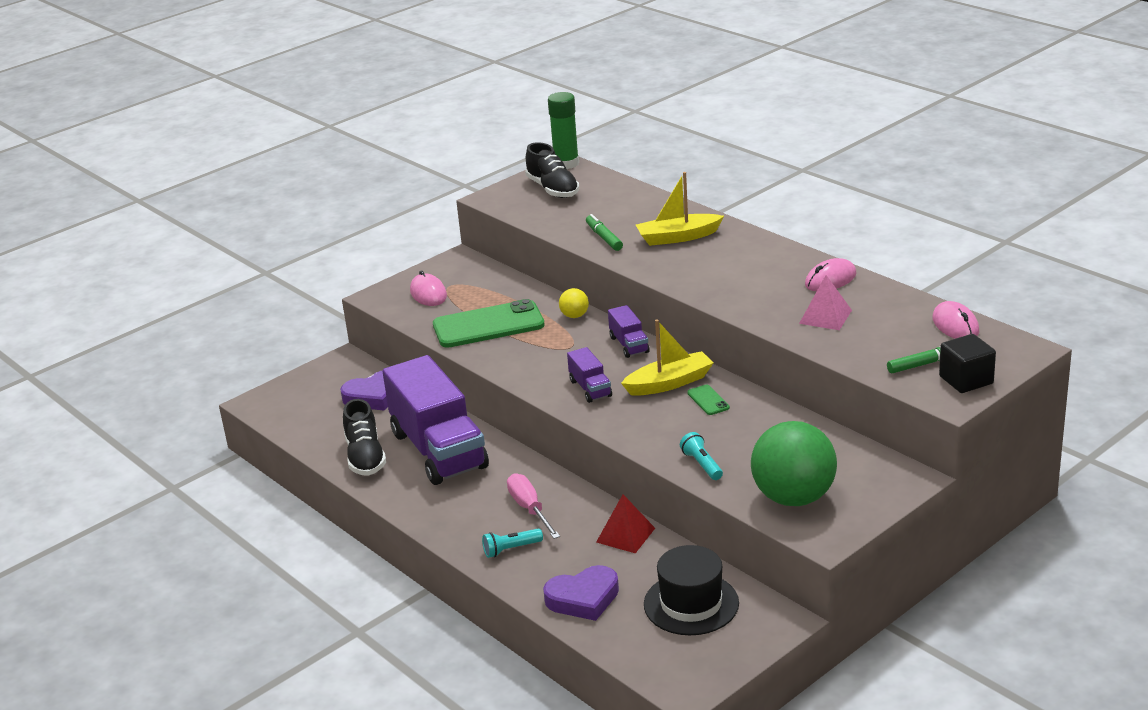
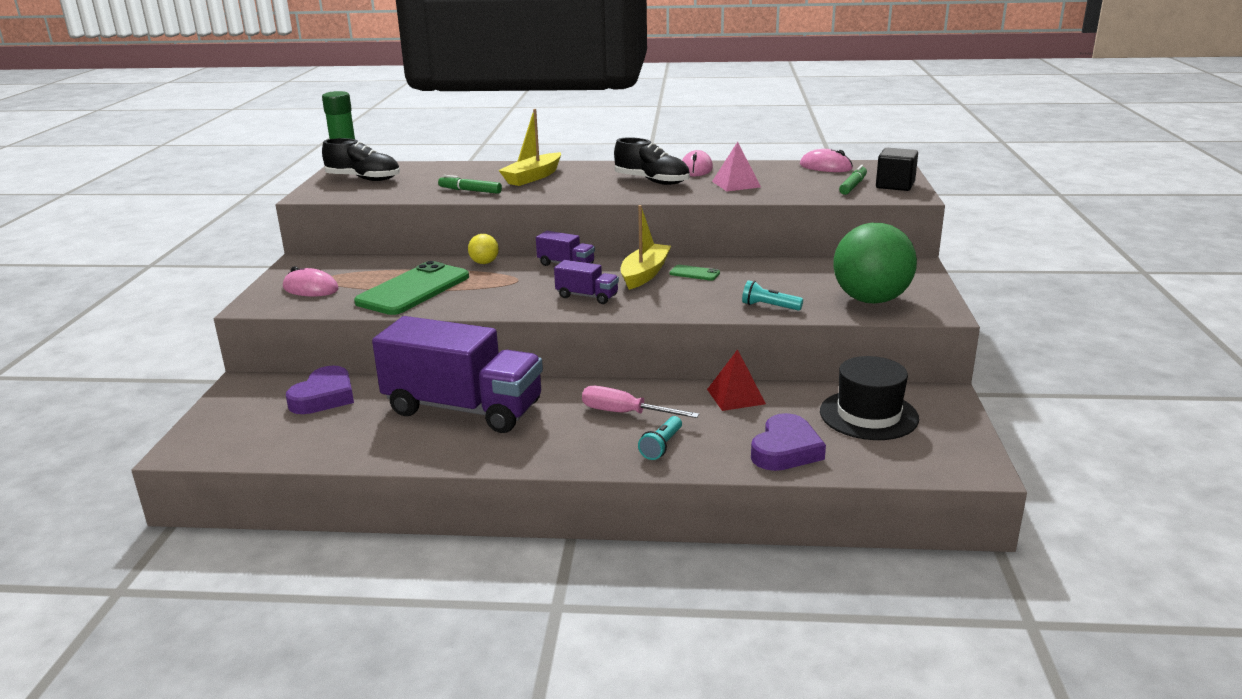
camera: 45 degrees left, 5 degrees down
black shoe [343,399,386,476] -> black shoe moved to [614,137,690,185]

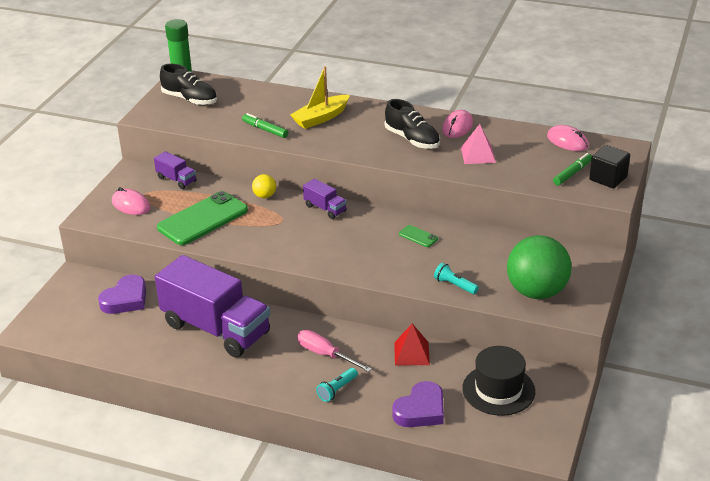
camera: 15 degrees right, 10 degrees up
purple truck [554,260,619,304] -> purple truck moved to [154,151,196,189]
yellow boat [621,205,671,290] -> none

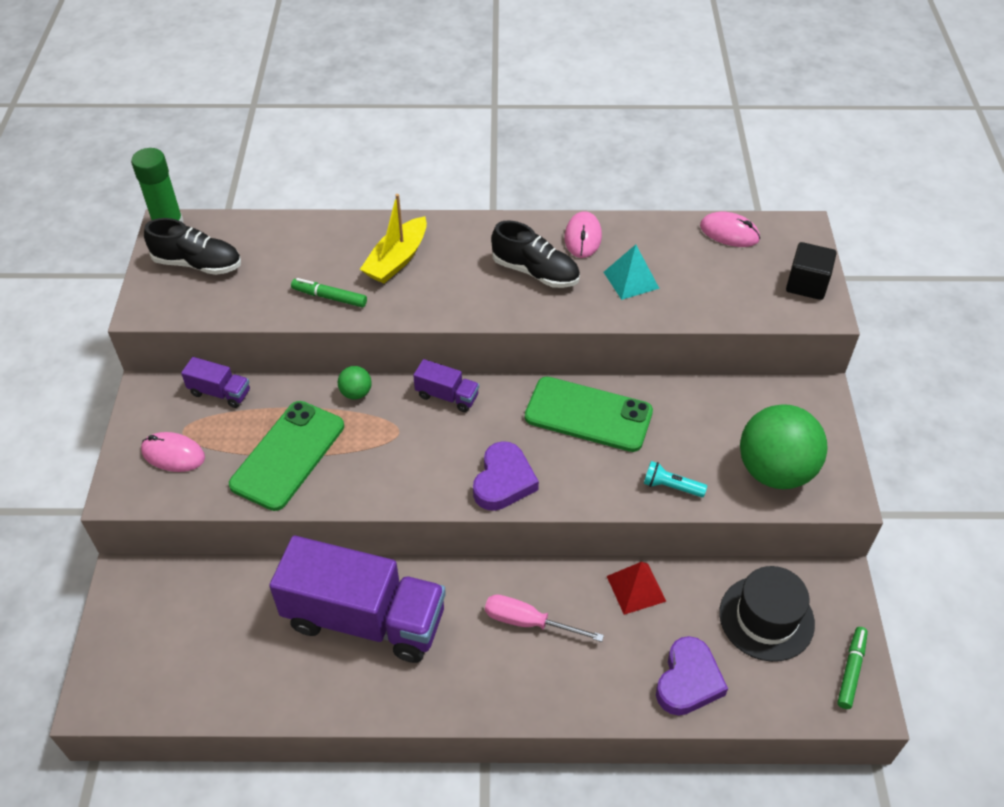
camera: 20 degrees left, 15 degrees up
purple heart [98,275,146,314] -> purple heart moved to [473,441,539,511]
yellow ball [252,174,276,198] -> green ball [338,366,372,399]
turquoise flashlight [316,368,358,402] -> none
green phone [399,225,438,247] -> green phone [525,377,653,452], size x2.37
pink pyramid [461,124,496,164] -> turquoise pyramid [604,245,660,300]
green marker [553,153,592,186] -> green marker moved to [837,627,868,709]

